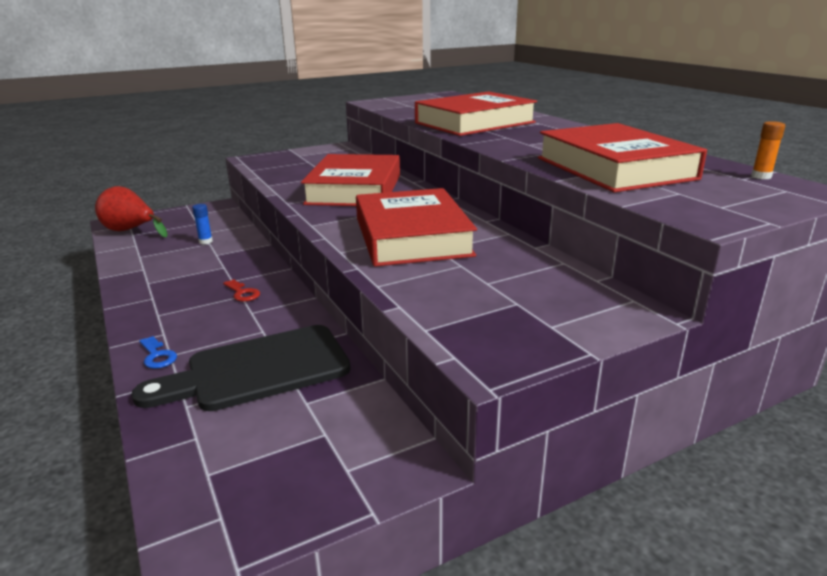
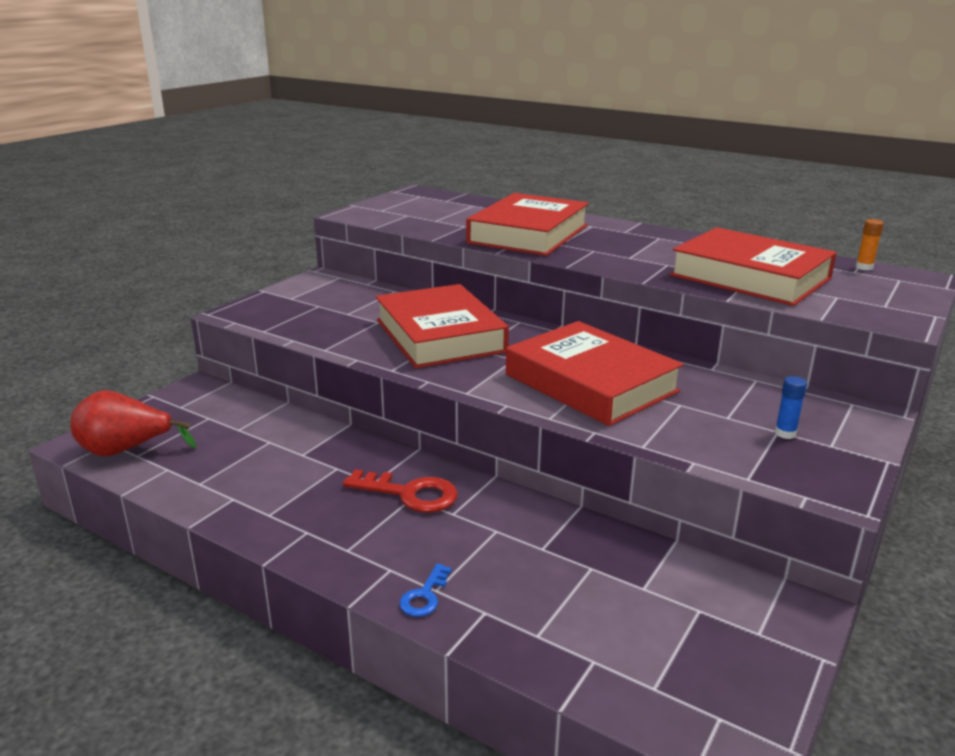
camera: 30 degrees left, 0 degrees up
black cutting board [131,325,351,411] -> none
blue key [139,336,177,369] -> blue key turned 90 degrees clockwise [399,564,452,617]
blue glue stick [192,204,213,244] -> blue glue stick moved to [775,376,807,439]
red key [223,279,260,302] -> red key [343,469,458,513], size x1.78

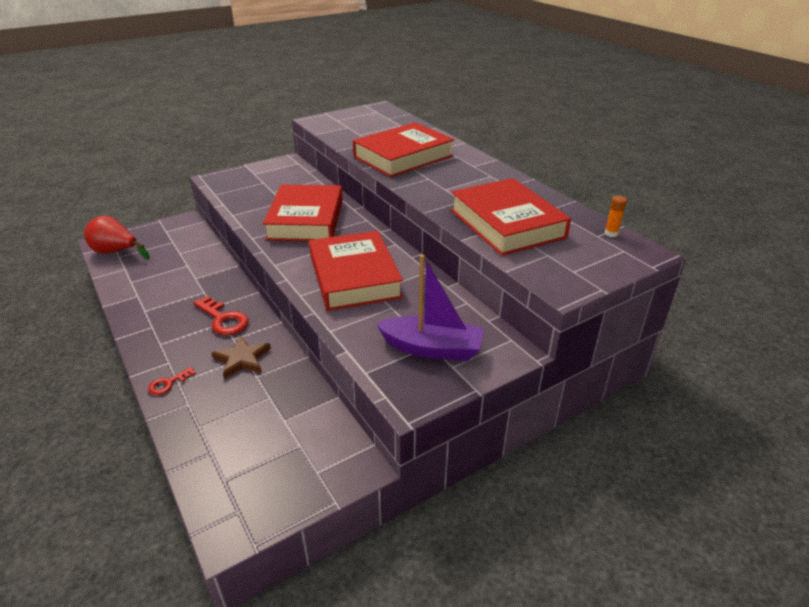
camera: 25 degrees right, 10 degrees up
blue key [399,564,452,617] -> red key [148,367,196,395]
blue glue stick [775,376,807,439] -> purple boat [376,255,484,361]
none -> brown star [212,335,271,379]

